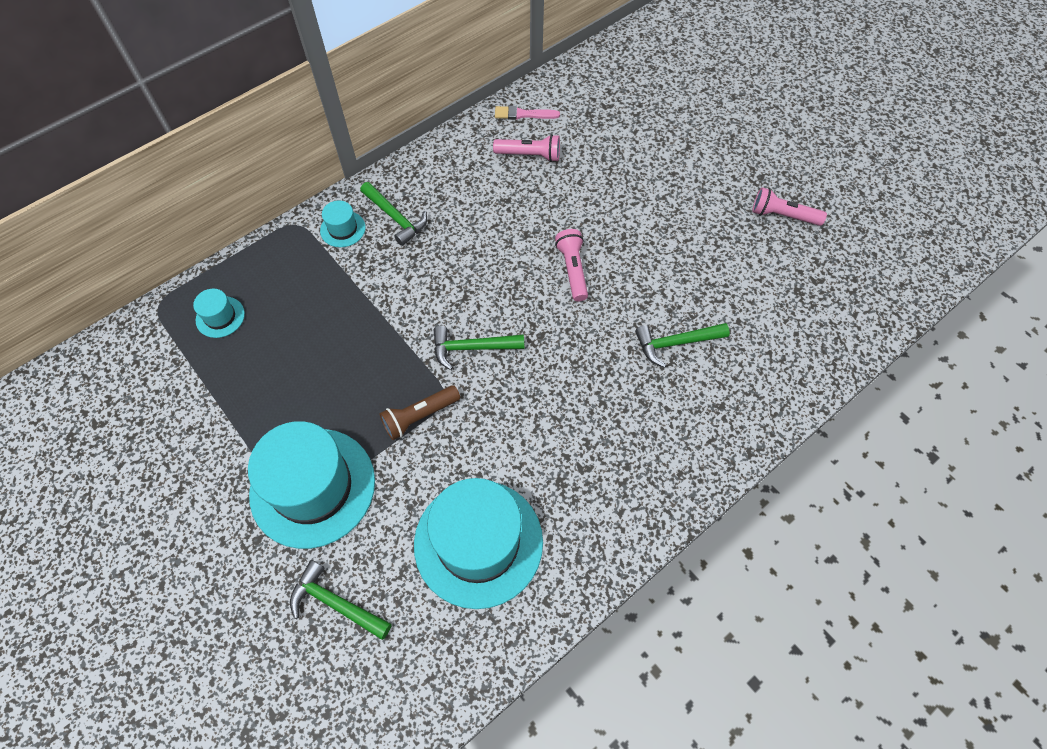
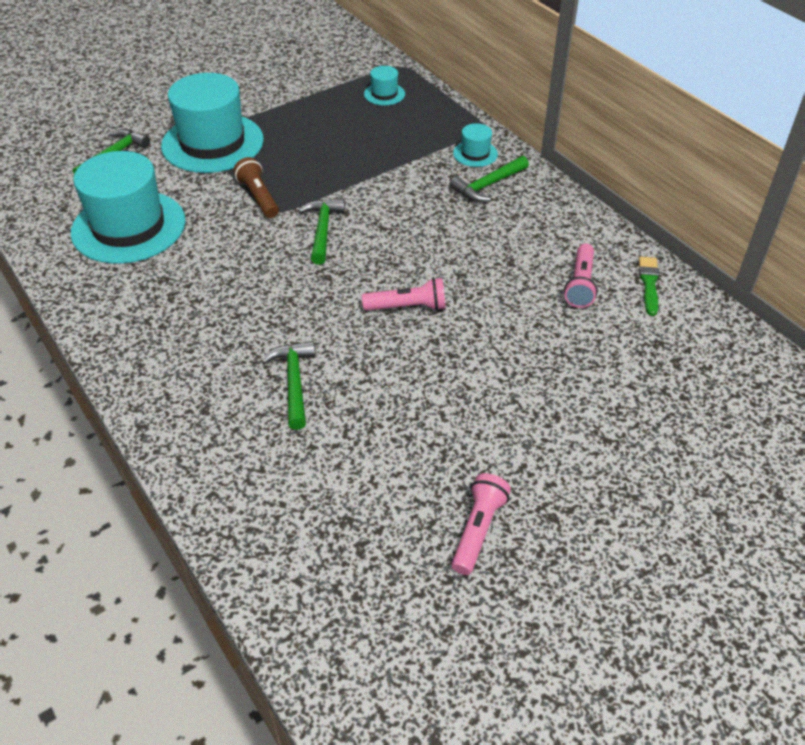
camera: 95 degrees right, 15 degrees down
pink brush [495,106,560,120] -> green brush [639,257,659,316]

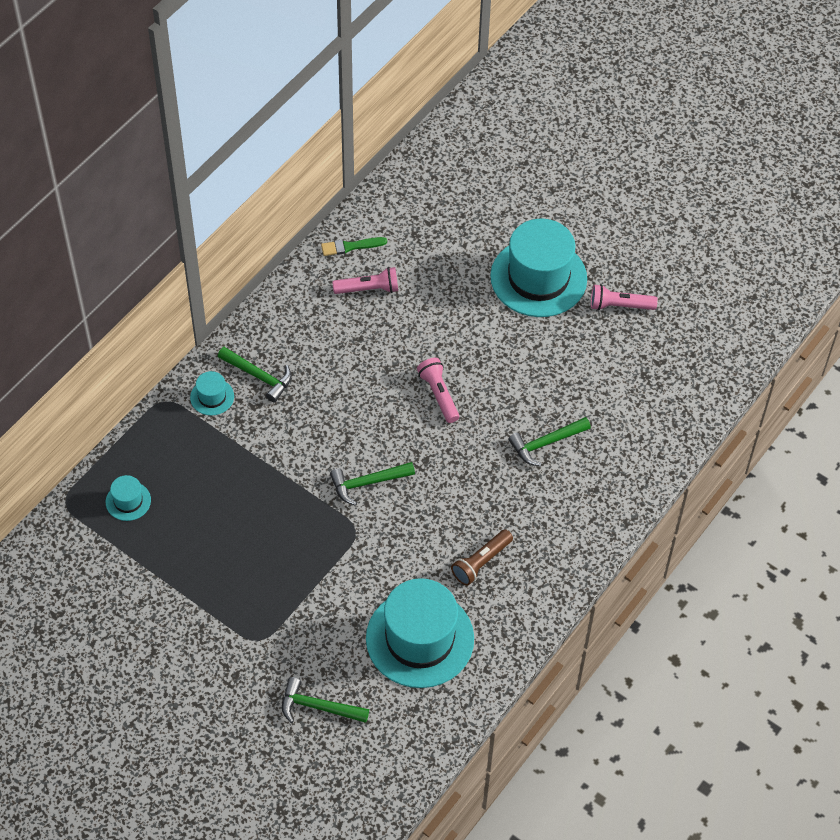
camera: 110 degrees left, 10 degrees up
turquoise hat [161,73,264,173] -> turquoise hat moved to [490,219,587,317]
brown flashlight [233,157,279,218] -> brown flashlight moved to [451,529,513,586]

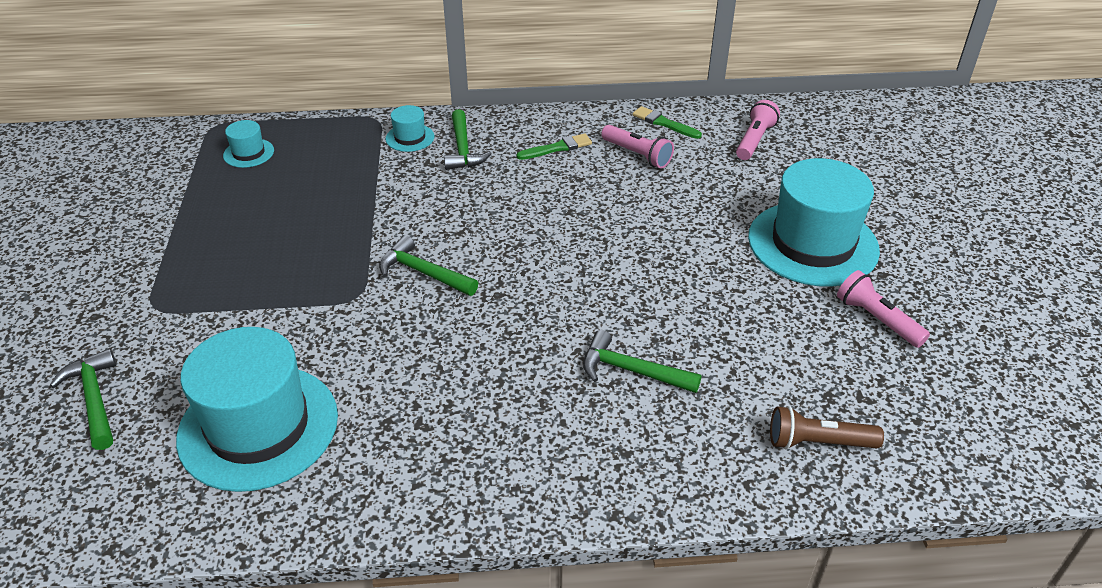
camera: 50 degrees right, 15 degrees down
pink flashlight [417,358,459,423] -> pink flashlight moved to [736,100,780,160]
brown flashlight [451,529,513,586] -> brown flashlight moved to [770,406,884,450]
none -> green brush [517,133,592,160]

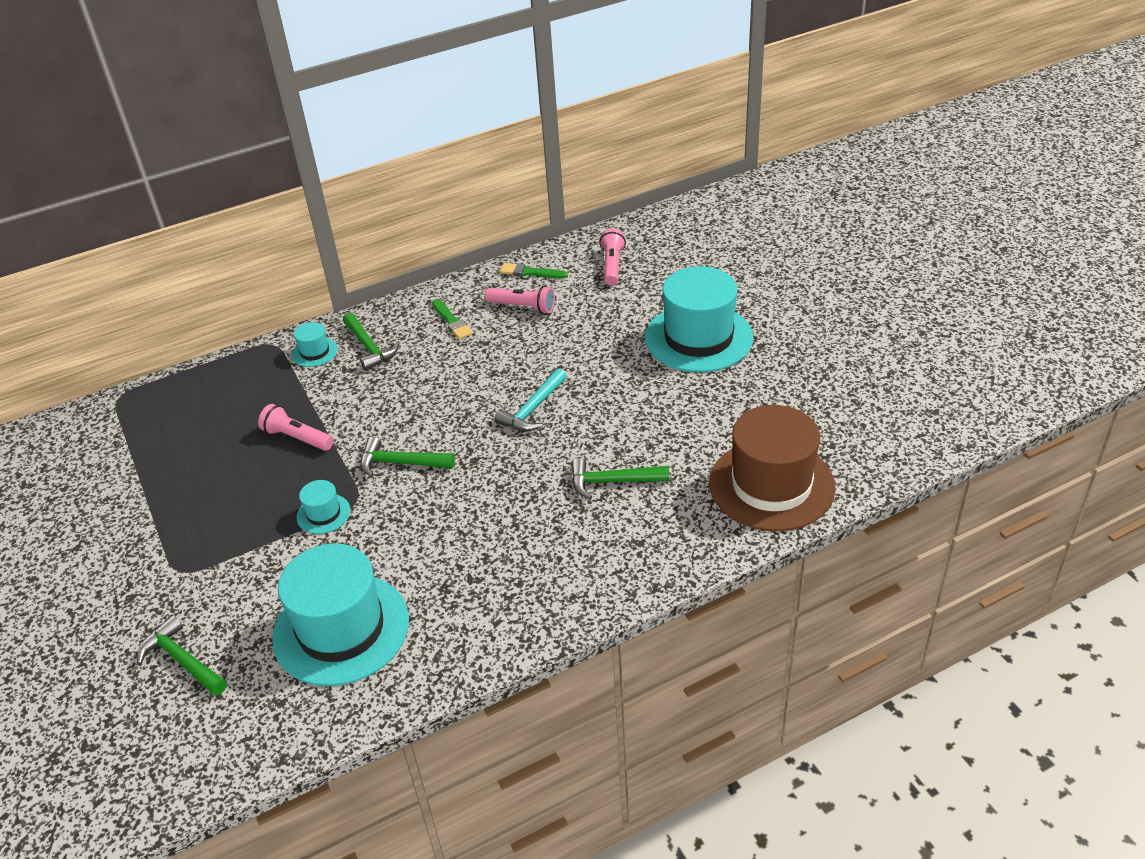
camera: 20 degrees left, 0 degrees up
turquoise hat [223,120,274,168] -> turquoise hat moved to [297,480,351,534]
green brush [517,133,592,160] -> green brush turned 105 degrees clockwise [432,299,473,340]
brown flashlight [770,406,884,450] -> brown hat [709,405,836,531]
pink flashlight [837,270,930,348] -> pink flashlight moved to [258,404,334,451]
none -> turquoise hammer [494,368,567,431]

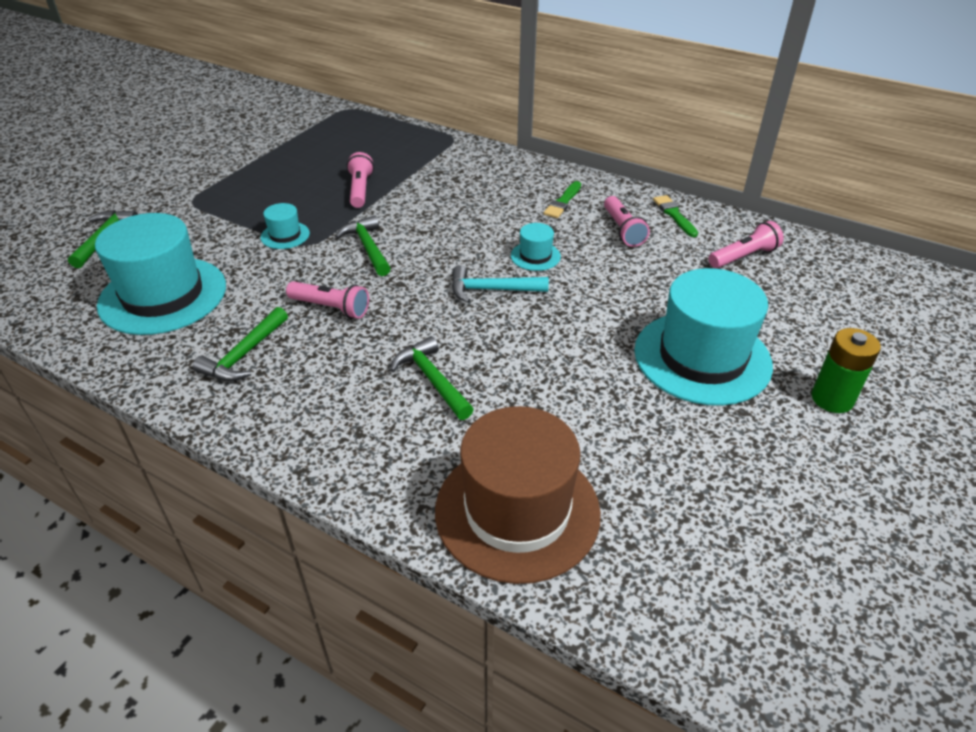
camera: 55 degrees right, 0 degrees up
turquoise hat [292,322,338,367] -> turquoise hat moved to [511,223,561,271]
green hammer [343,313,400,371] -> green hammer moved to [193,307,288,381]
none -> pink flashlight [286,281,369,319]
none -> green battery [811,328,881,413]

